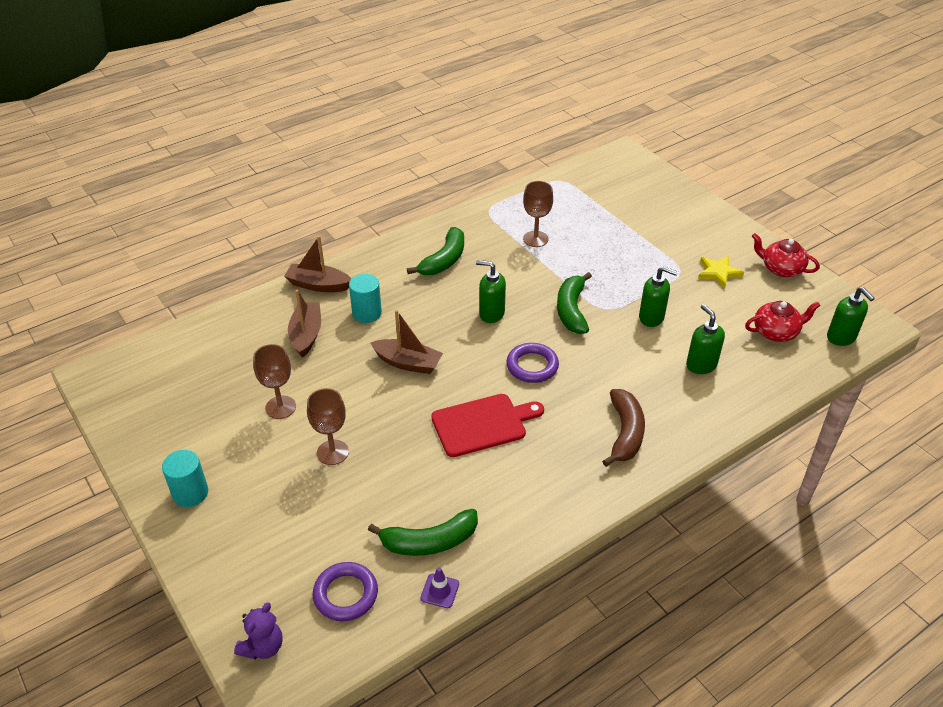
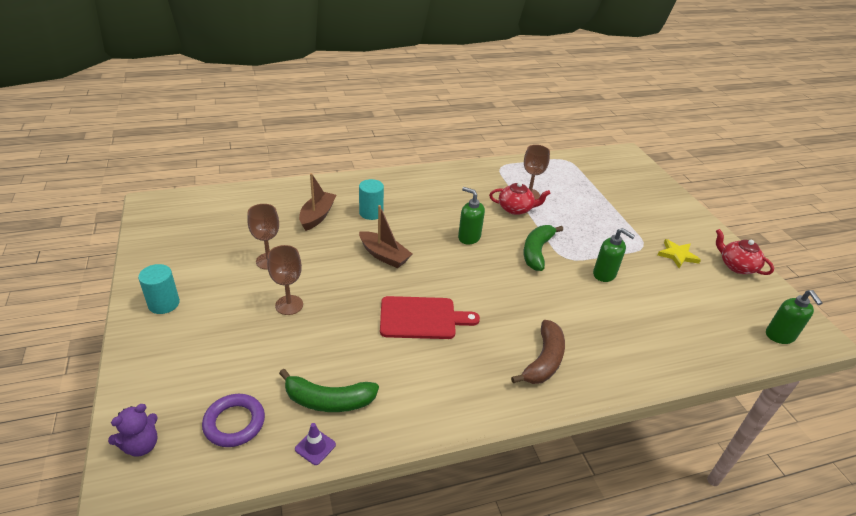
camera: 15 degrees right, 5 degrees down
brown boat [284,236,351,292] -> none
green banana [407,227,464,275] -> none
purple ring [506,343,559,383] -> none
green soap dispenser [686,304,725,374] -> none
red teapot [745,301,821,342] -> red teapot moved to [489,182,551,215]

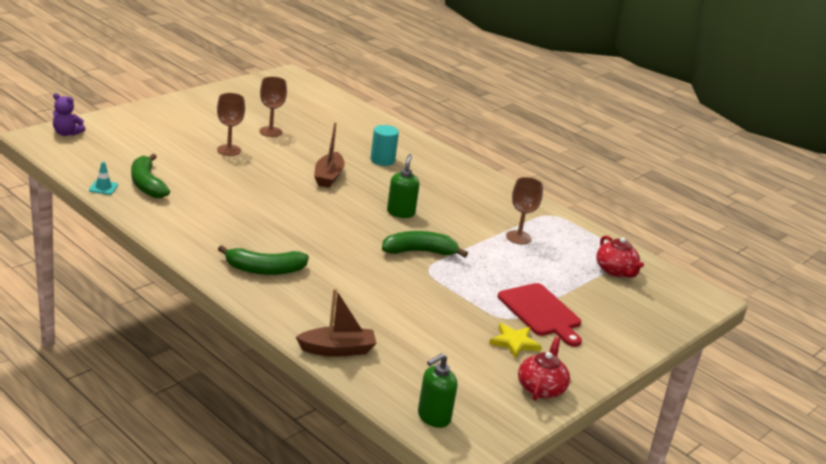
camera: 60 degrees right, 10 degrees down
turquoise cylinder [138,264,180,314] -> none
purple ring [202,394,265,447] -> none
purple traffic cone [295,423,336,465] -> turquoise traffic cone [89,161,118,195]
brown boat [299,173,336,231] -> brown boat moved to [296,288,377,357]
red cutting board [380,296,480,339] -> red cutting board moved to [498,283,582,347]
red teapot [489,182,551,215] -> red teapot moved to [596,235,644,278]
brown banana [511,320,565,384] -> green banana [218,245,309,275]
green soap dispenser [593,228,635,282] -> none

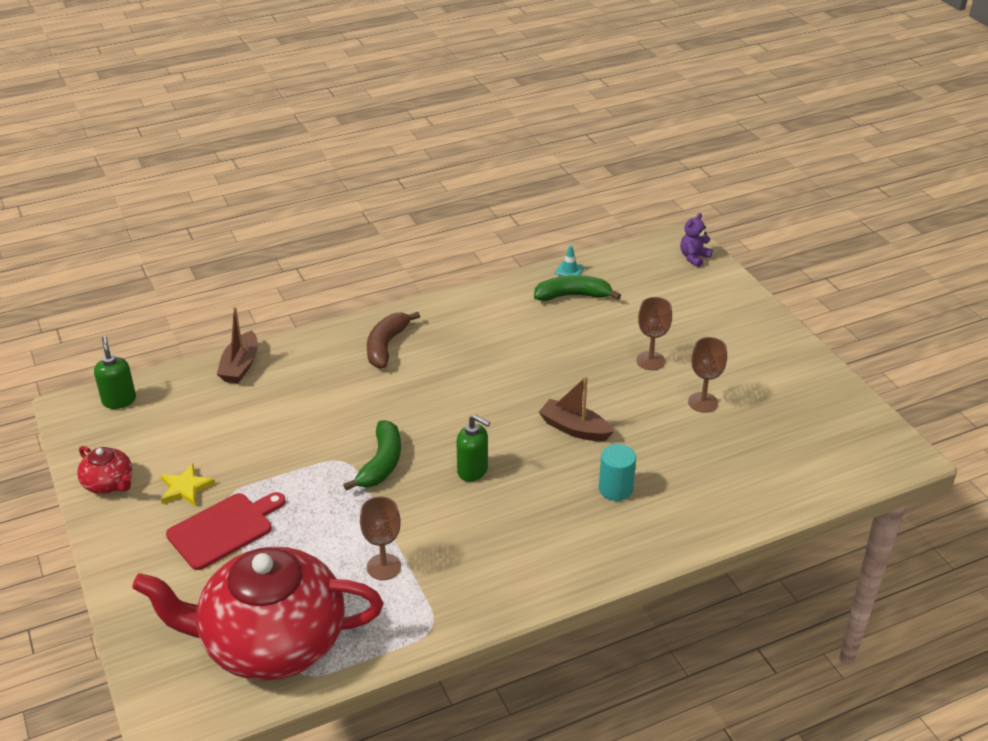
camera: 115 degrees right, 10 degrees up
green banana [218,245,309,275] -> brown banana [367,312,420,368]
red cutting board [498,283,582,347] -> red cutting board turned 150 degrees clockwise [166,492,285,570]
red teapot [596,235,644,278] -> red teapot [132,547,383,681], size x2.40

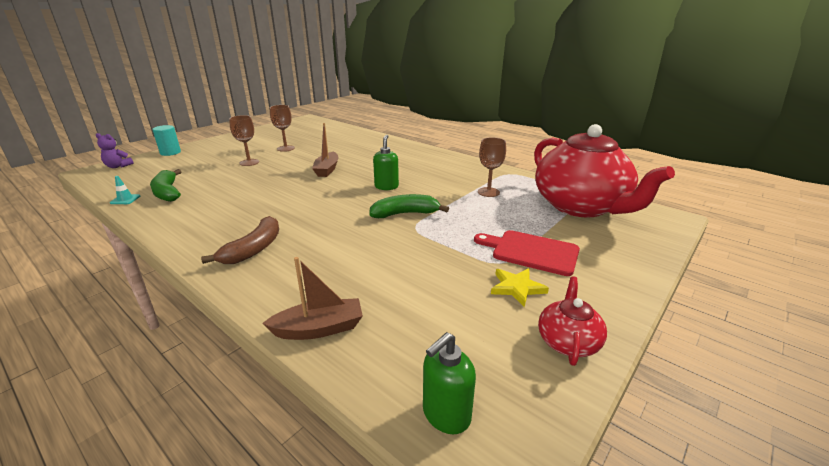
camera: 115 degrees left, 10 degrees down
brown banana [367,312,420,368] -> brown banana turned 60 degrees counterclockwise [201,216,279,264]
turquoise cylinder [599,444,636,501] -> turquoise cylinder moved to [152,125,181,156]

